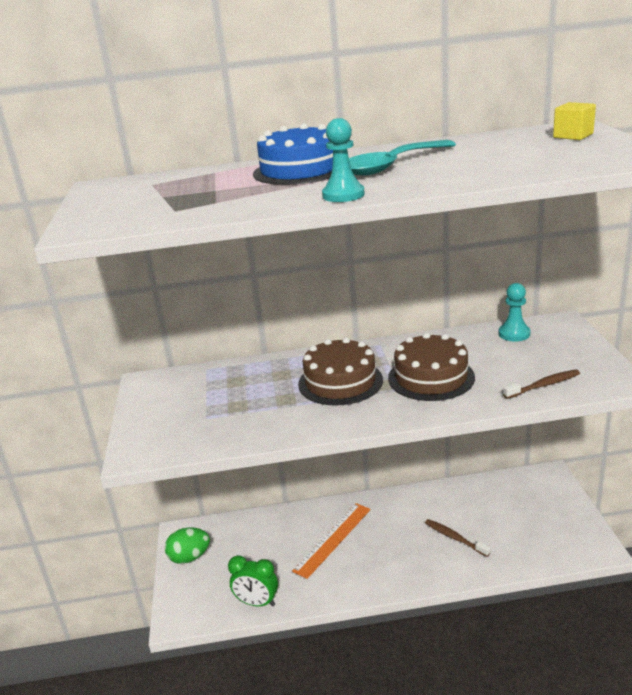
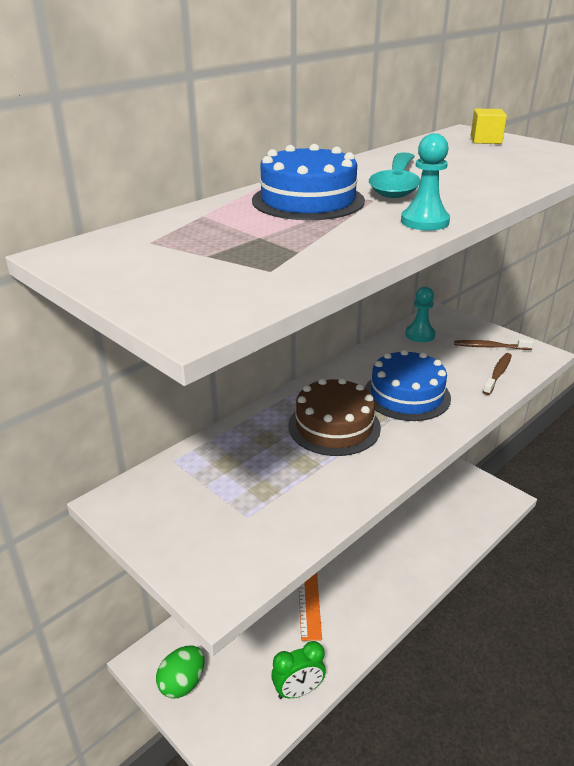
camera: 40 degrees left, 5 degrees up
brown cake [388,333,475,401] -> blue cake [365,349,451,421]
brown toothbrush [425,519,491,557] -> brown toothbrush moved to [454,339,534,350]

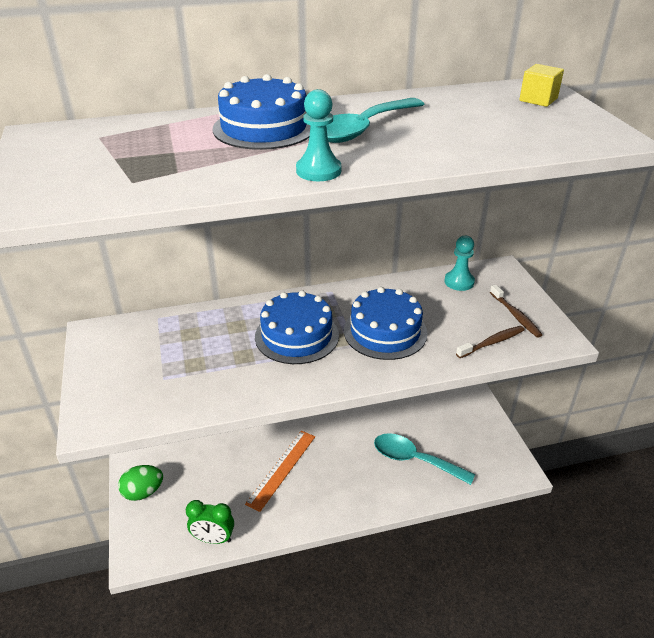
camera: 30 degrees right, 5 degrees up
brown cake [288,378,381,456] -> blue cake [255,291,339,364]
brown toothbrush [454,339,534,350] -> brown toothbrush turned 150 degrees counterclockwise [490,285,542,338]
none -> turquoise spoon [374,433,475,485]

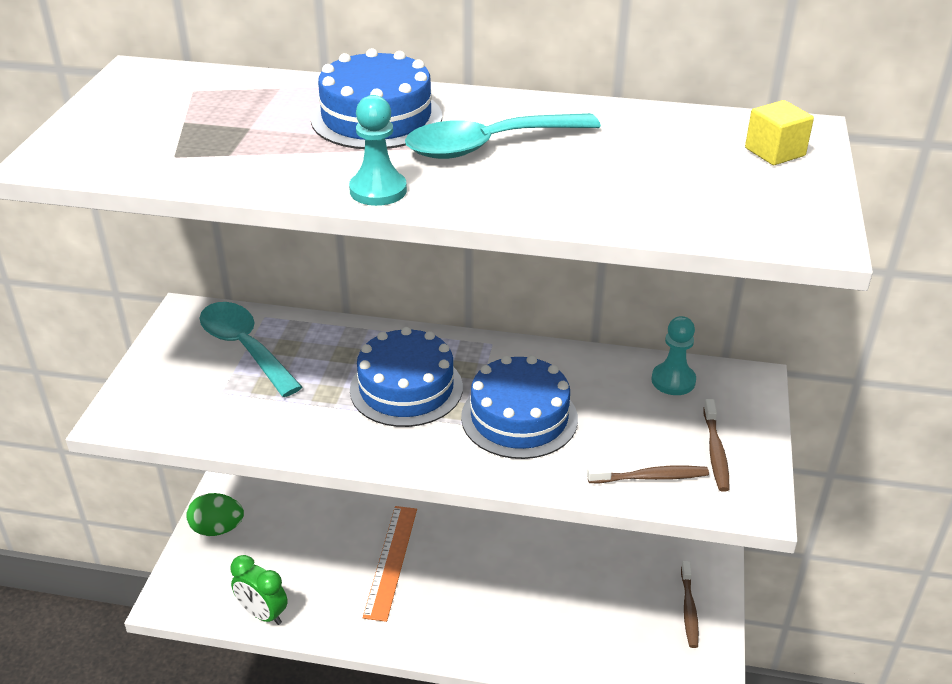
camera: 25 degrees right, 0 degrees up
orange ruler [245,431,315,512] -> orange ruler turned 45 degrees counterclockwise [363,506,417,622]
turquoise spoon [374,433,475,485] -> turquoise spoon moved to [200,302,302,397]
none -> brown toothbrush [681,561,699,648]

